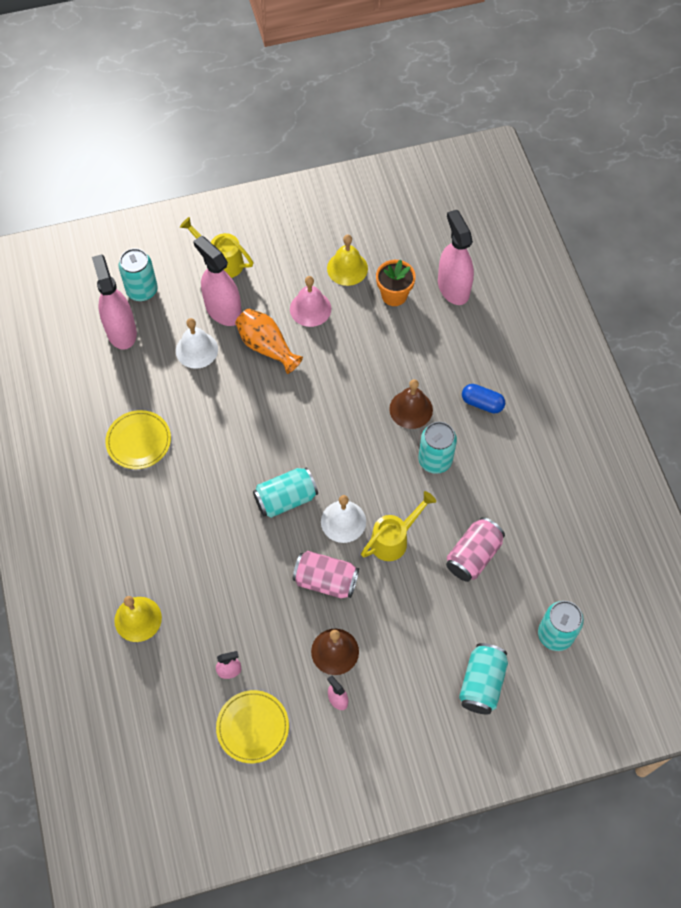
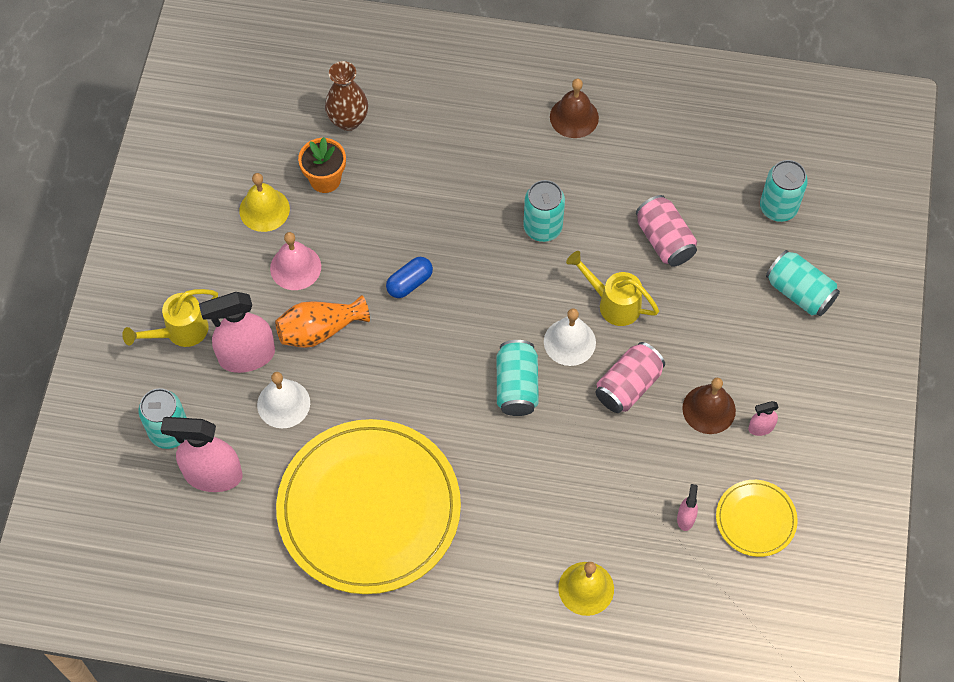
camera: 65 degrees left, 0 degrees up
yellow plate [105,410,171,469] -> yellow plate [276,419,461,594], size x2.27
yellow watering can [361,491,436,561] -> yellow watering can turned 45 degrees counterclockwise [566,251,659,326]
brown bell [389,379,433,429] -> brown bell moved to [550,79,599,138]
pink spray bottle [438,210,474,305] -> brown vase [325,61,368,131]
blue capsule [462,384,505,413] -> blue capsule moved to [386,257,433,298]

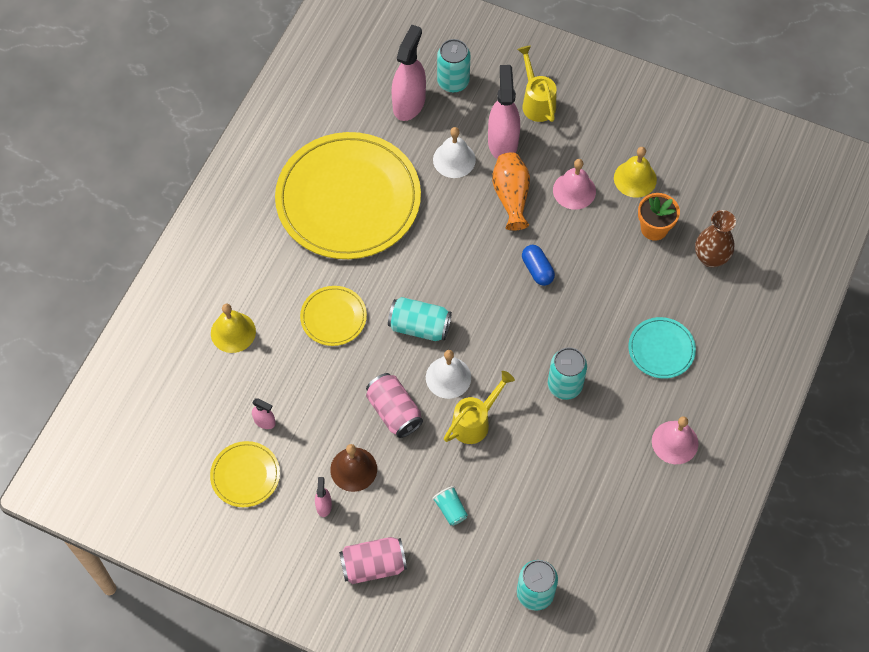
camera: 105 degrees right, 0 degrees up
brown bell [550,79,599,138] -> pink bell [652,416,698,464]
pink can [636,195,697,267] -> pink can moved to [339,537,407,584]
turquoise can [766,250,840,316] -> none
none -> yellow plate [300,286,367,346]
none -> turquoise cup [432,486,467,526]
none -> turquoise plate [628,317,696,379]

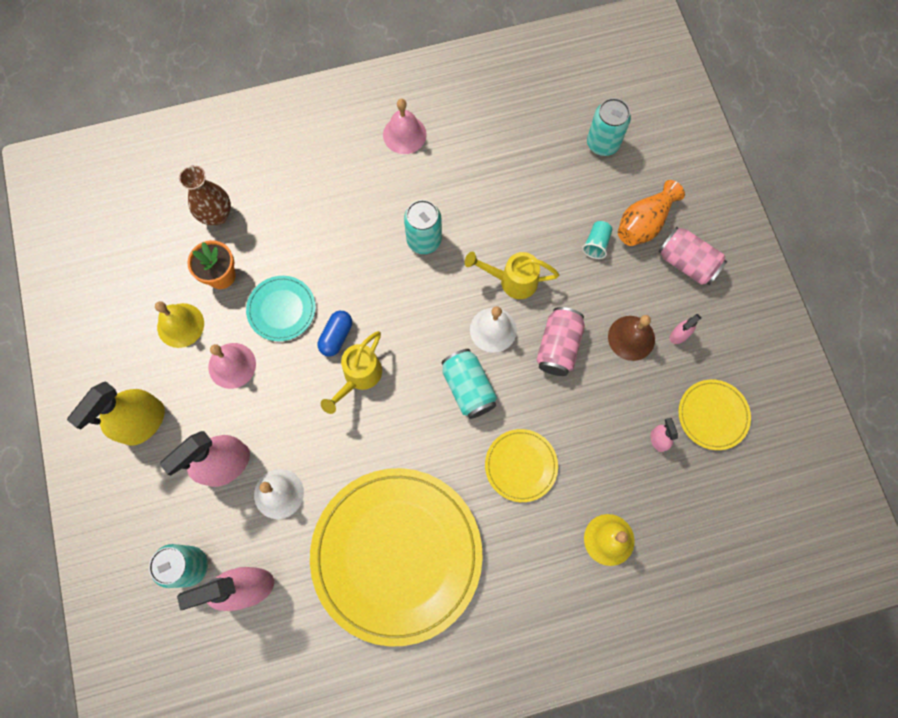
camera: 130 degrees left, 10 degrees up
orange vase [492,153,530,231] -> orange vase moved to [618,180,685,246]
yellow watering can [517,45,556,122] -> yellow watering can moved to [321,331,382,414]
turquoise plate [628,317,696,379] -> turquoise plate moved to [246,276,316,341]
none -> yellow spray bottle [67,381,165,446]

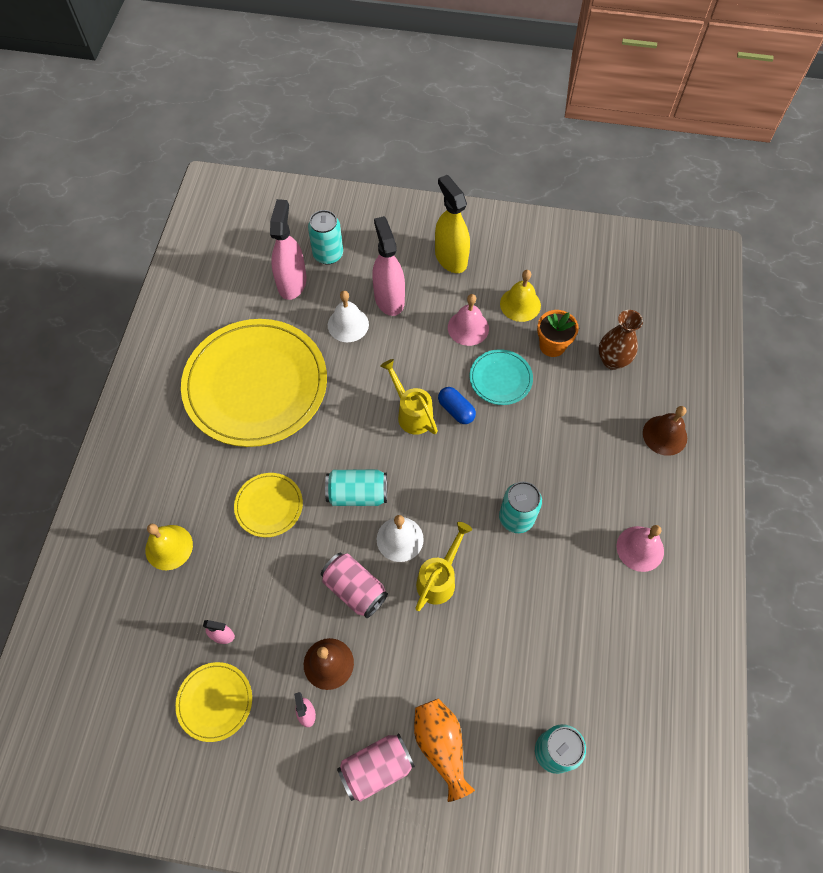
camera: 115 degrees right, 10 degrees down
turquoise cup [582,221,612,259] -> none
none -> brown bell [643,406,687,456]

